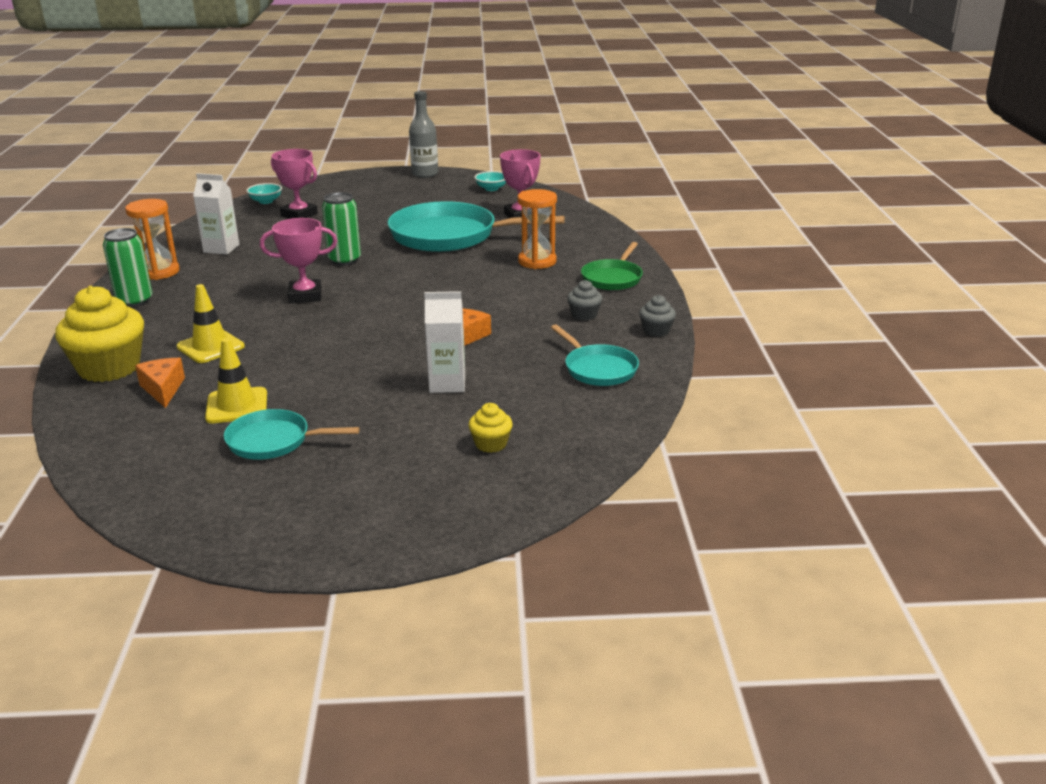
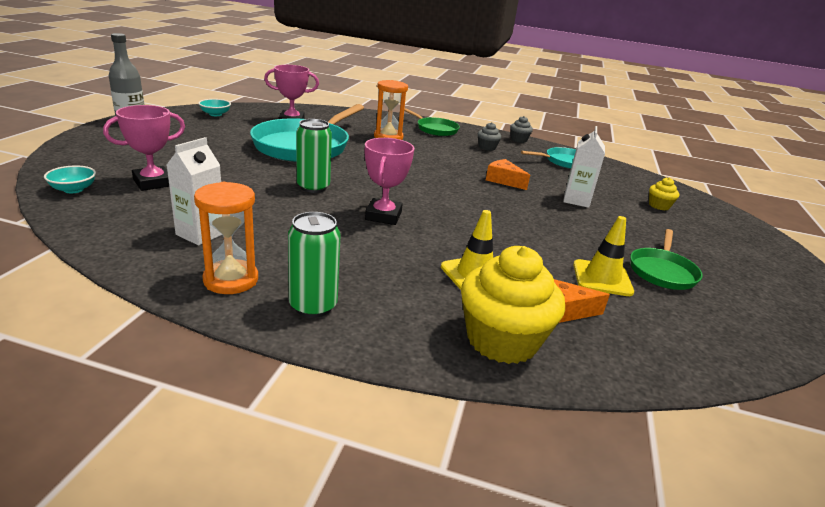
camera: 75 degrees left, 0 degrees up
turquoise pan [224,409,360,460] -> green pan [630,229,703,290]

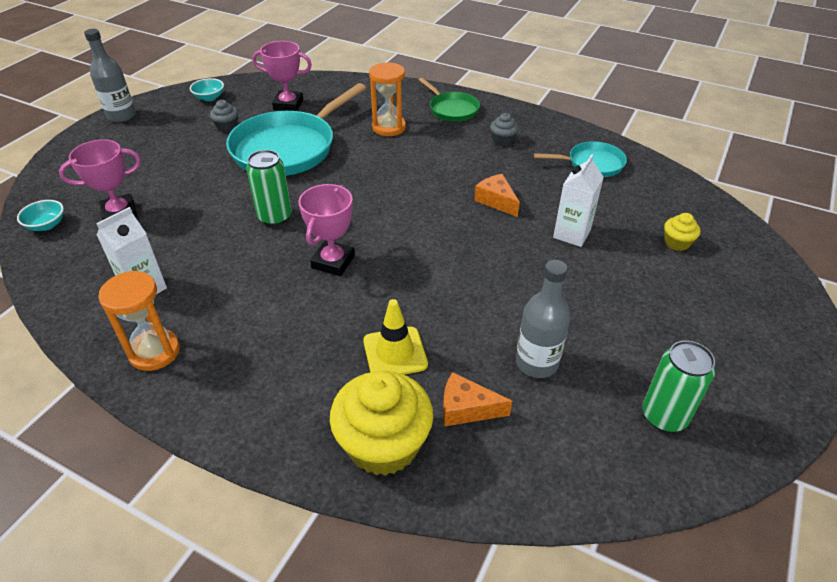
camera: 15 degrees right, 15 degrees up
green can [288,212,341,318] -> green can moved to [642,340,715,432]
grey cupcake [510,116,533,143] -> grey cupcake moved to [210,100,238,132]
yellow traffic cone [573,216,634,296] -> grey bottle [516,260,571,378]
green pan [630,229,703,290] -> none

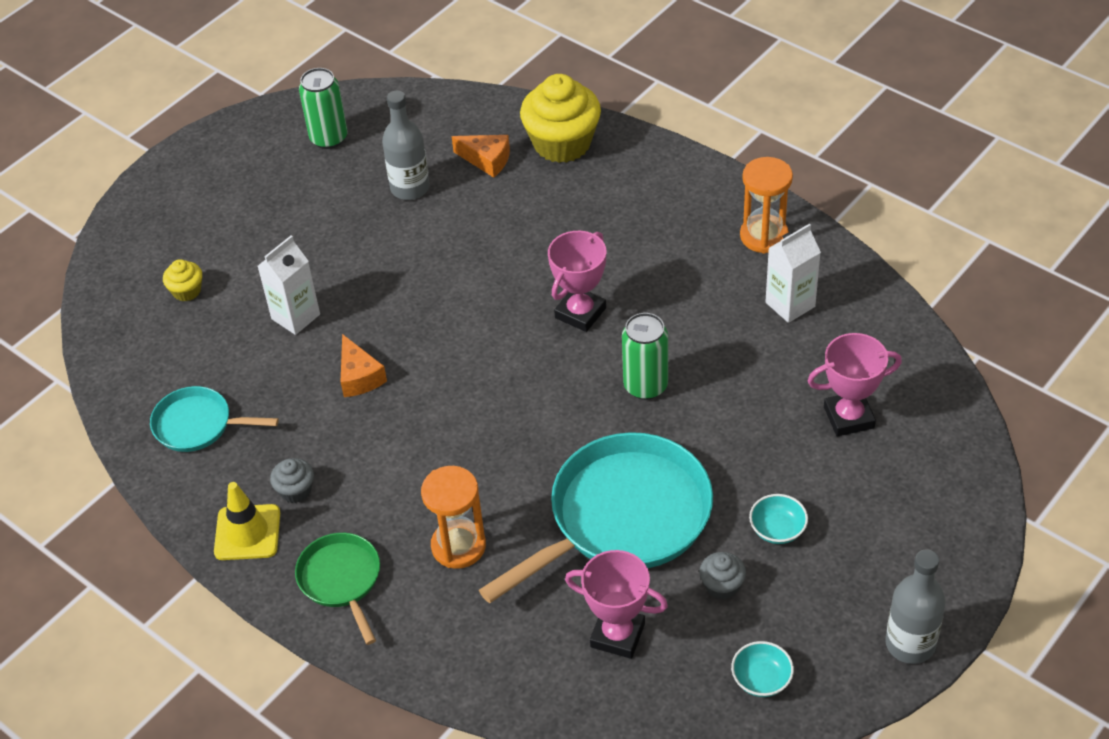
camera: 165 degrees left, 5 degrees up
turquoise bowl [17,200,64,231] -> turquoise bowl moved to [749,494,808,544]
yellow traffic cone [363,299,428,375] -> yellow traffic cone moved to [214,482,280,560]

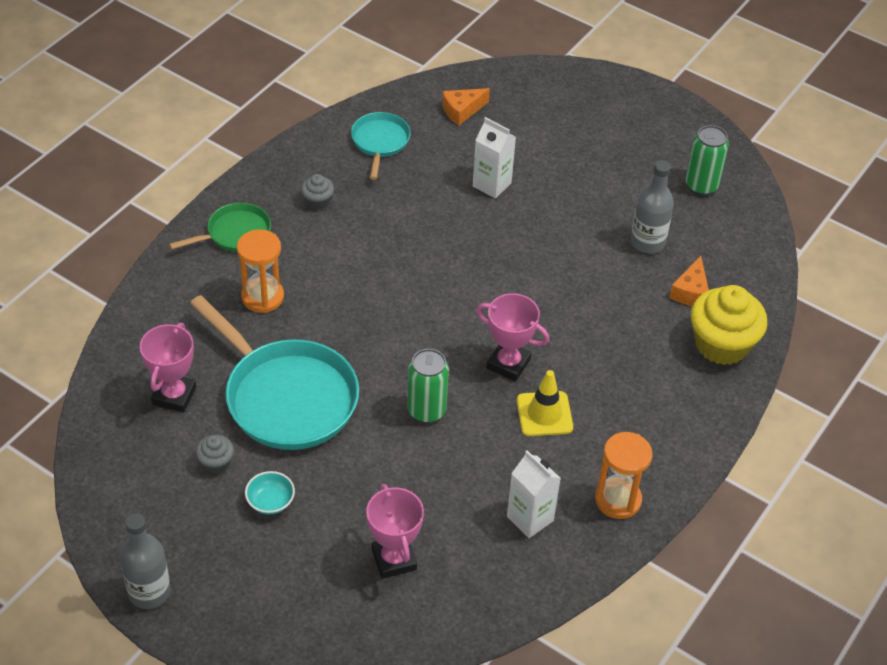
camera: 80 degrees right, 0 degrees up
yellow cupcake [163,259,202,301] -> none
yellow traffic cone [214,482,280,560] -> yellow traffic cone moved to [517,370,573,436]
orange cheese [341,334,387,397] -> orange cheese moved to [442,88,490,126]
turquoise bowl [731,641,794,697] -> none

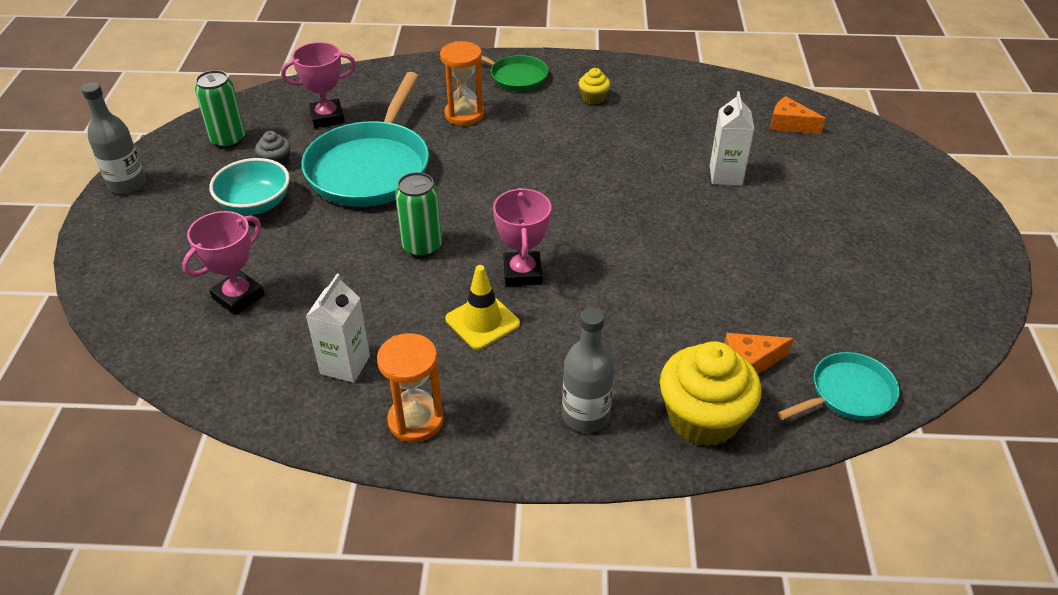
camera: 60 degrees right, 5 degrees down
turquoise bowl [245,471,295,514] -> turquoise bowl [209,158,290,215], size x1.66
grey cupcake [301,174,334,210] -> yellow cupcake [579,68,610,104]
turquoise pan [351,112,411,180] -> turquoise pan moved to [777,352,900,420]
grey bottle [631,160,674,253] -> grey bottle moved to [562,308,614,433]
green can [685,125,729,195] -> green can moved to [195,70,245,148]

